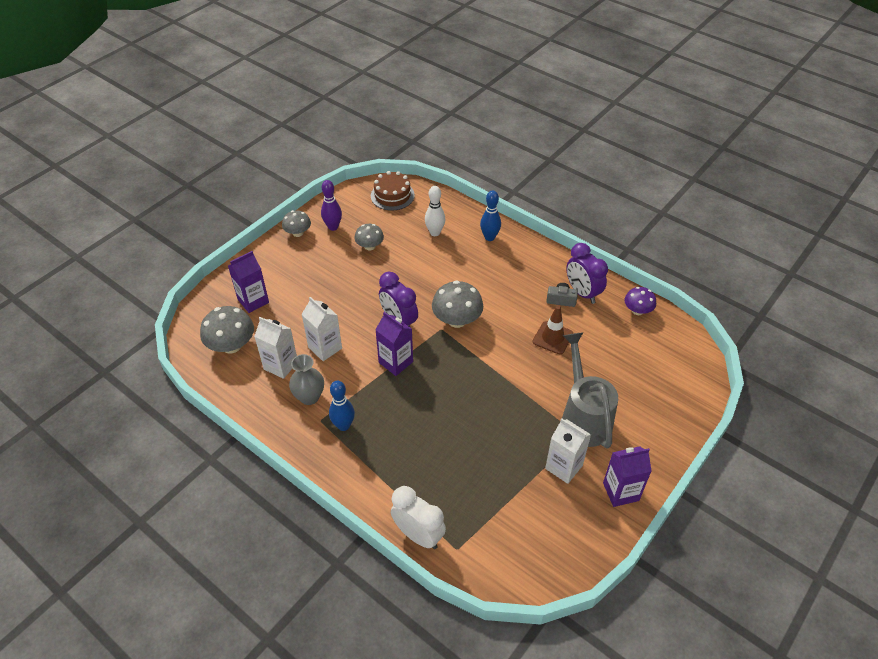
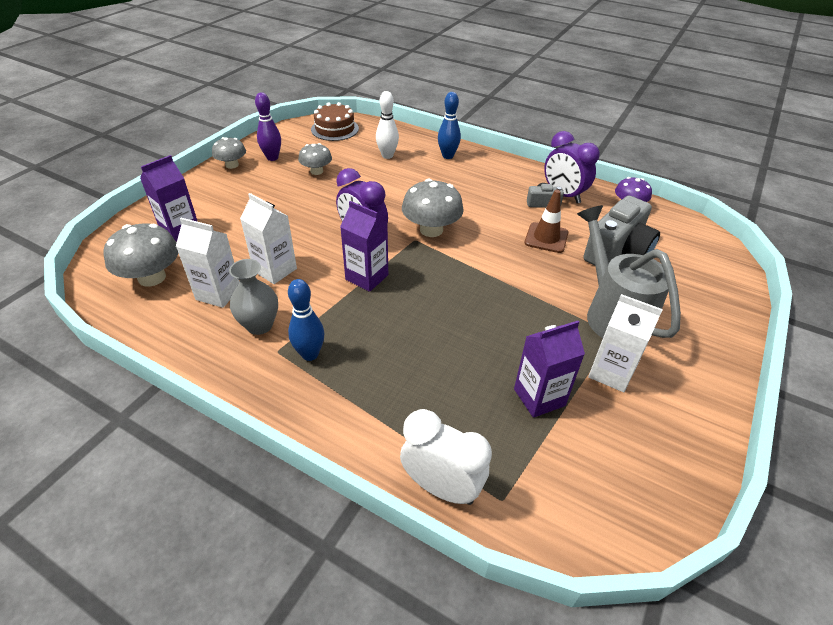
camera: 10 degrees left, 5 degrees down
purple carton [603,446,652,507] -> purple carton moved to [514,321,585,418]
none -> grey camera [583,195,660,265]

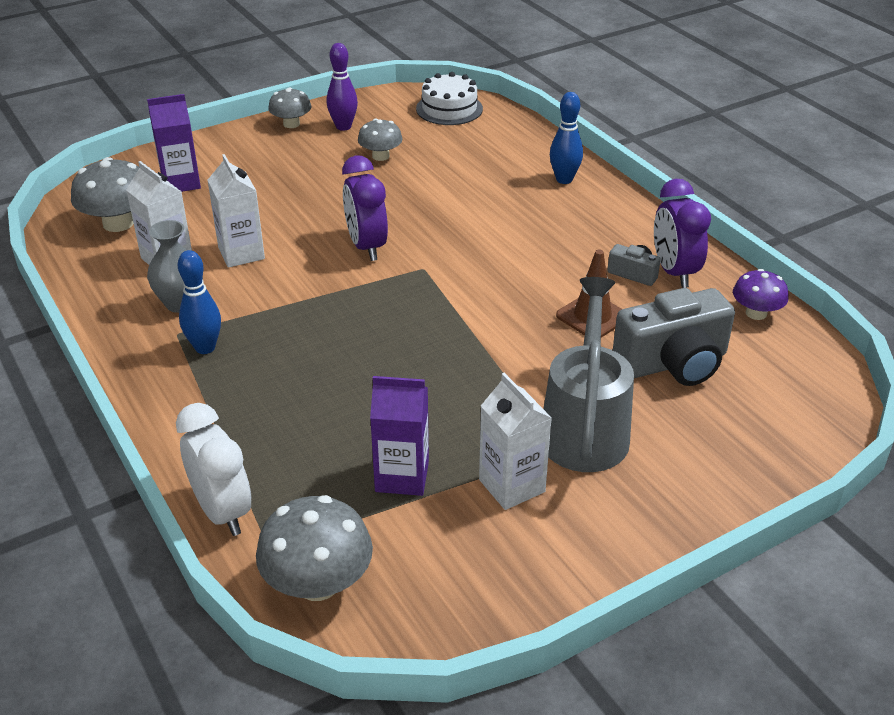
camera: 30 degrees right, 5 degrees down
brown cake [311,102,359,141] -> white cake [416,72,483,125]
purple carton [340,201,388,292] -> none
white bowling pin [376,91,399,159] -> none
grey mushroom [402,179,464,237] -> grey mushroom moved to [256,495,373,601]

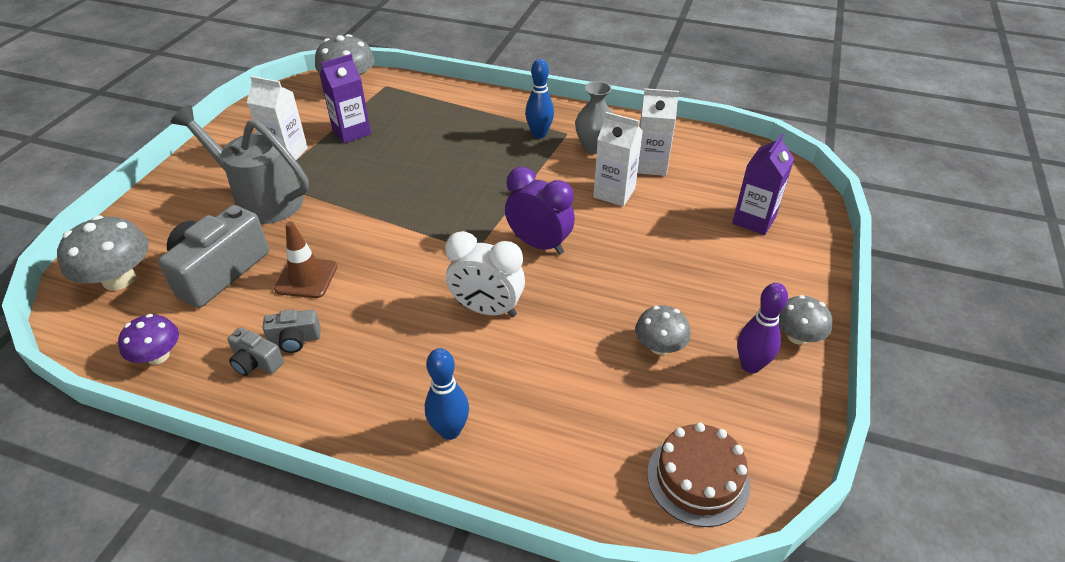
camera: 140 degrees right, 5 degrees up
grey mushroom [71,157,139,232] -> grey mushroom moved to [57,216,149,291]
white clock [176,403,252,536] -> white clock moved to [445,231,525,317]
white cake [416,72,483,125] -> brown cake [647,422,750,527]
grey watering can [544,277,634,472] -> grey watering can turned 150 degrees clockwise [170,105,309,224]
purple clock [654,179,711,288] -> grey camera [227,327,284,376]

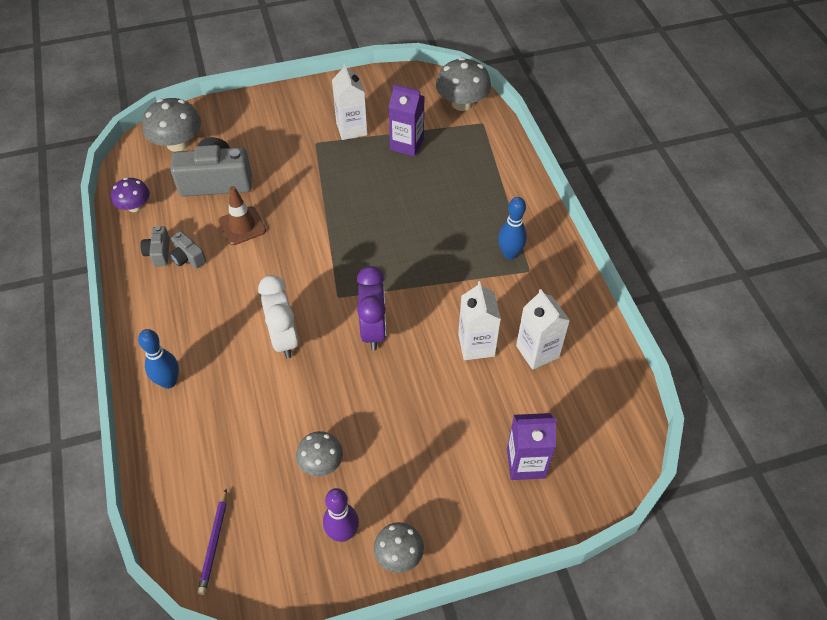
camera: 55 degrees right, 10 degrees up
grey watering can [170,105,309,224] -> none
grey vase [575,81,612,154] -> none
brown cake [647,422,750,527] -> purple pencil [197,489,227,595]

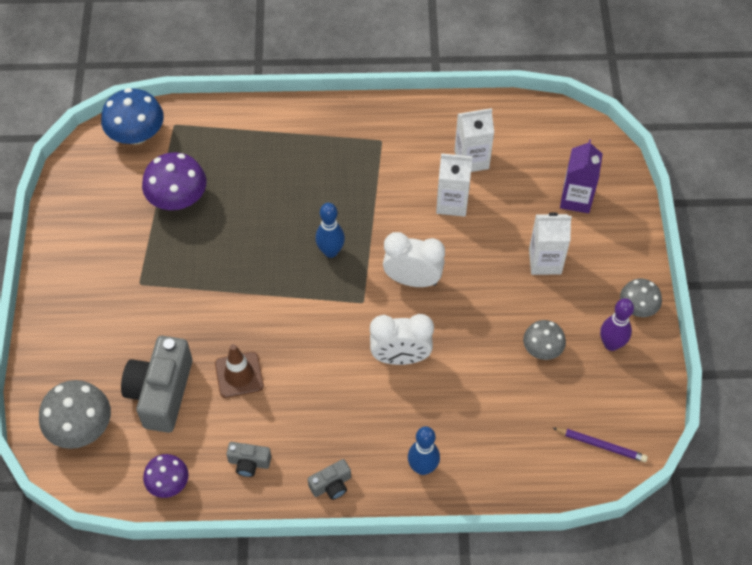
camera: 75 degrees left, 5 degrees up
grey camera [170,231,206,269] -> grey camera moved to [308,459,351,500]
white carton [332,63,367,140] -> white carton moved to [529,212,572,275]
purple clock [357,266,386,351] -> white clock [383,232,445,287]
purple carton [389,84,425,156] -> purple mushroom [142,152,206,210]
grey mushroom [436,57,491,111] -> blue mushroom [101,88,164,145]
blue bowling pin [498,197,527,259] -> blue bowling pin moved to [315,203,345,258]

